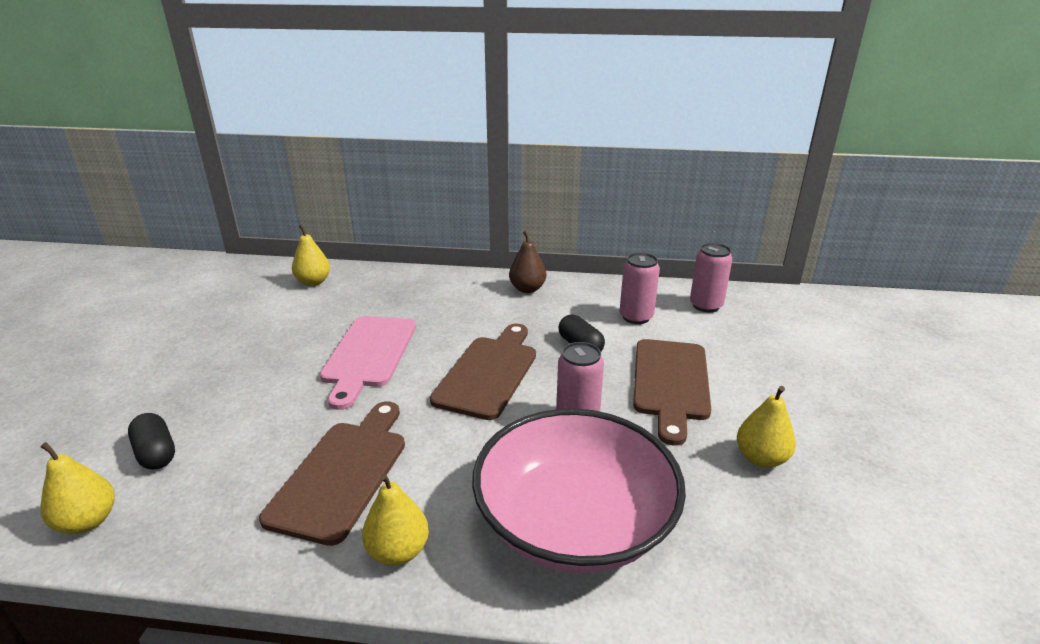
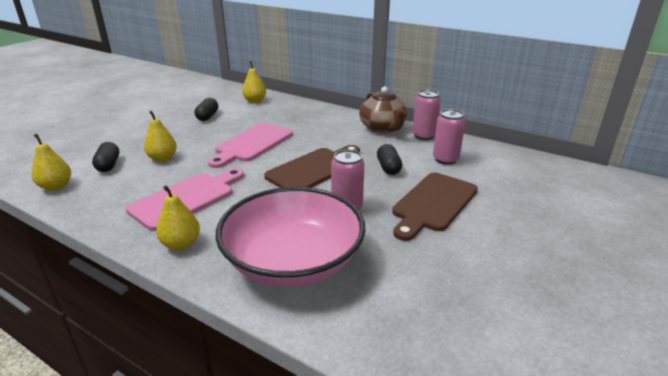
camera: 25 degrees right, 0 degrees up
brown cutting board [259,401,405,546] -> pink cutting board [126,168,244,231]
brown pear [509,231,546,293] -> brown teapot [359,87,407,133]
pink can [690,243,732,312] -> pink can moved to [412,90,441,140]
yellow pear [737,386,796,468] -> yellow pear moved to [144,110,177,162]
none -> black capsule [195,98,218,121]

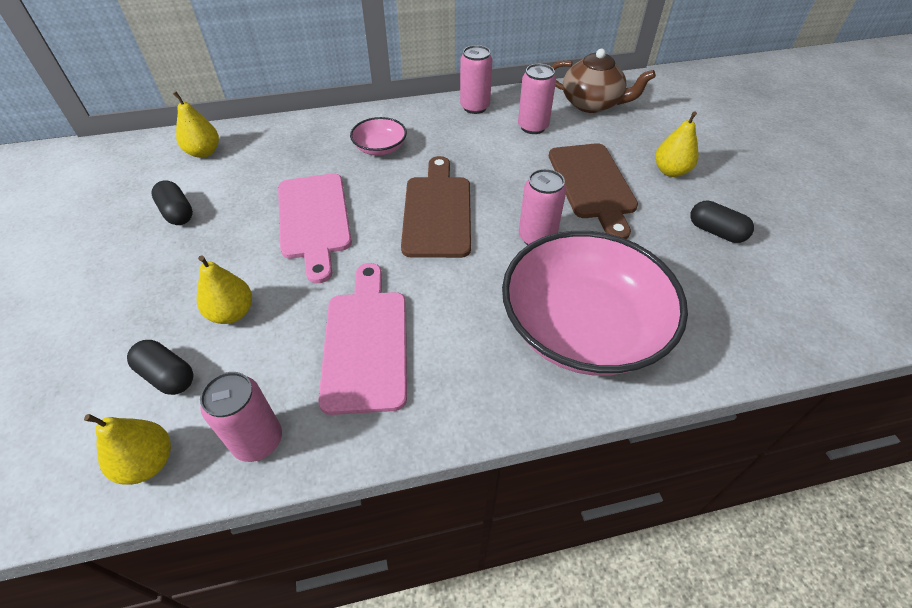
camera: 45 degrees left, 20 degrees up
yellow pear [156,185,200,250] -> yellow pear moved to [655,111,699,177]
brown teapot [359,87,407,133] -> brown teapot moved to [551,49,656,113]
black capsule [377,144,402,175] -> black capsule moved to [690,200,754,243]
none -> pink can [200,372,282,462]
none -> pink bowl [350,117,407,155]

